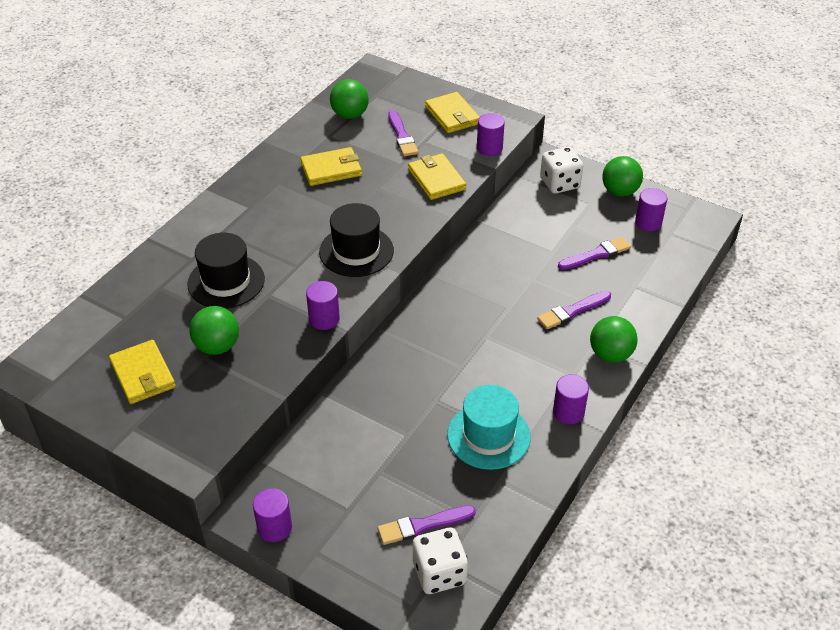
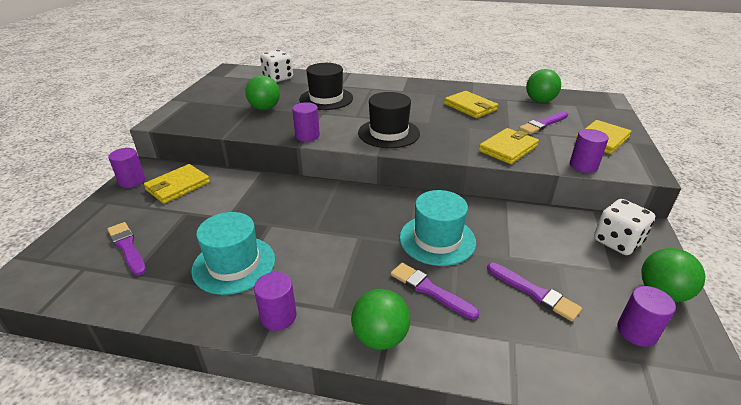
camera: 70 degrees right, 10 degrees down
yellow wallet [109,340,176,404] -> yellow wallet moved to [144,164,210,204]
white dice [413,528,468,594] -> white dice moved to [260,50,293,82]
none -> turquoise hat [400,190,476,266]

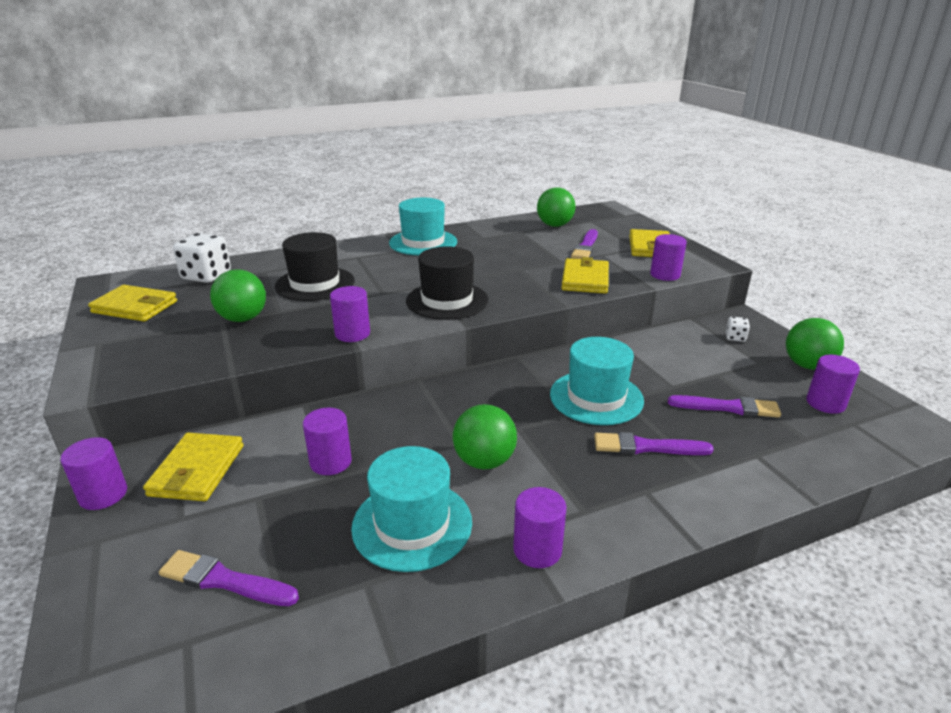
camera: 35 degrees left, 5 degrees down
green ball [351,289,410,350] -> green ball moved to [453,404,517,469]
yellow wallet [444,91,498,118] -> yellow wallet moved to [88,285,177,321]
white dice [594,199,655,255] -> white dice [726,316,750,342], size x0.48
none -> purple cylinder [303,408,352,475]
none -> turquoise hat [389,198,457,255]

